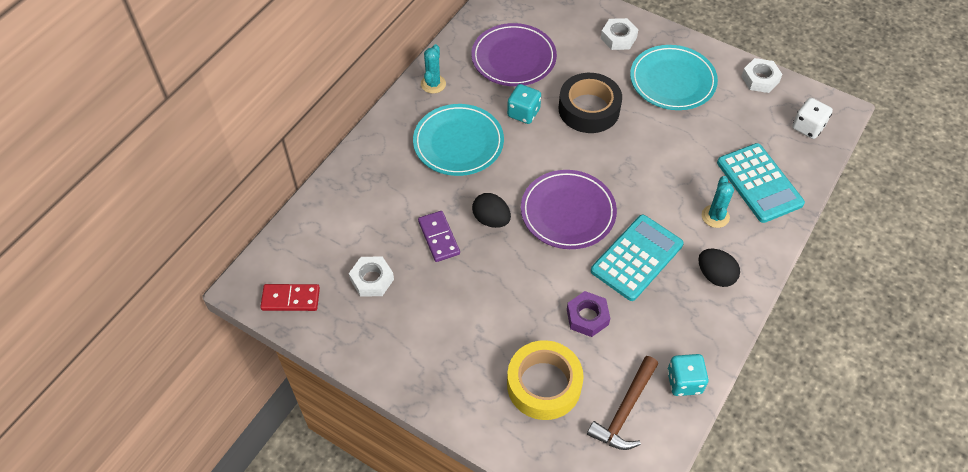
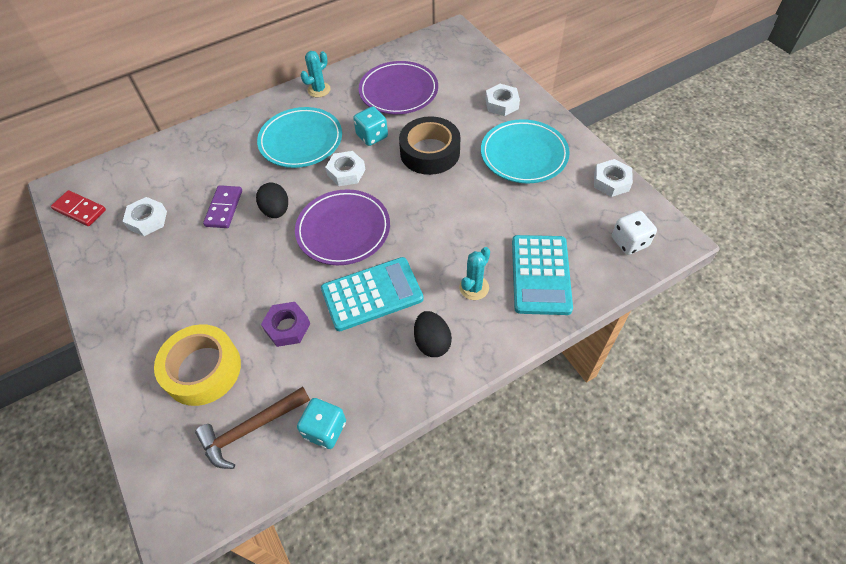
camera: 30 degrees right, 0 degrees up
none -> white nut [325,151,365,186]

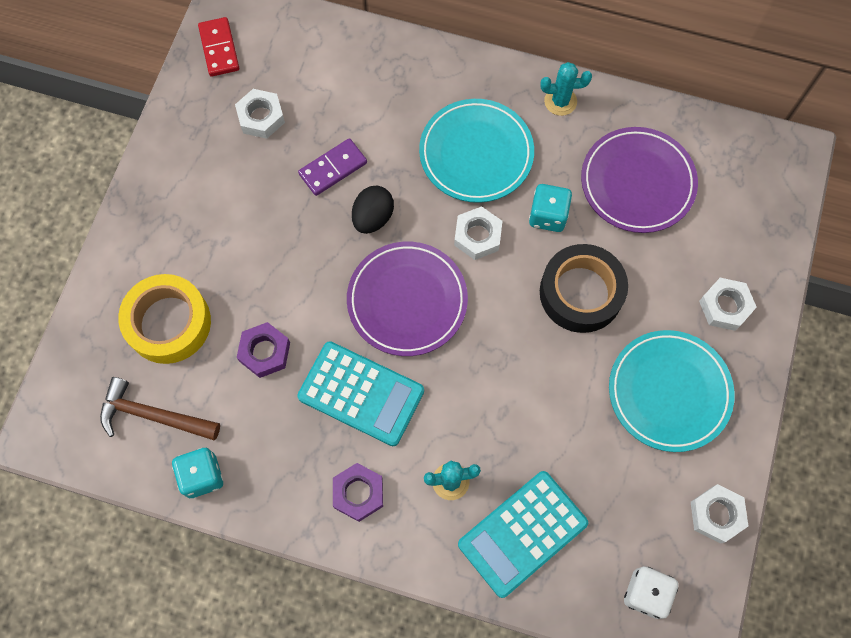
camera: 45 degrees right, 15 degrees up
black egg [414,311,452,357] -> purple nut [333,463,383,522]

